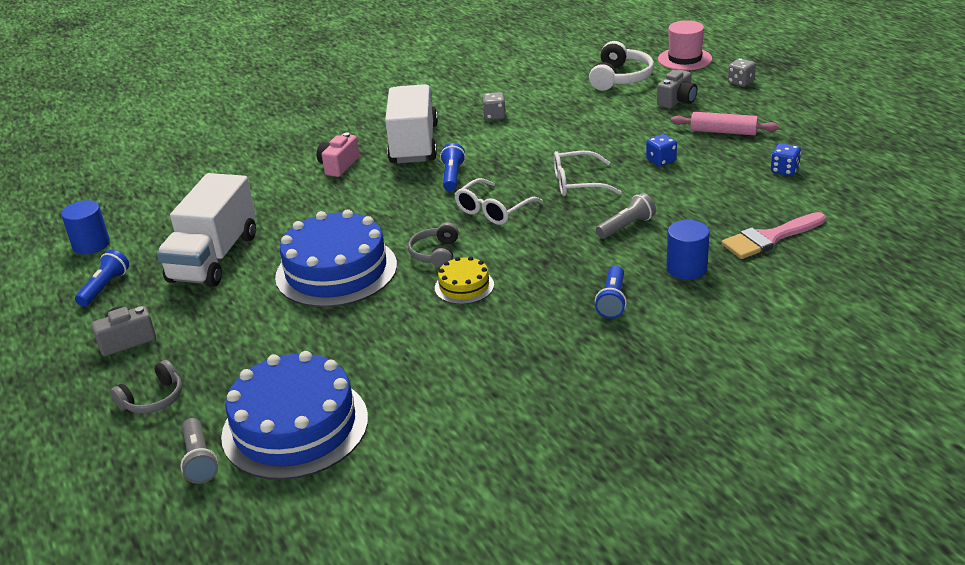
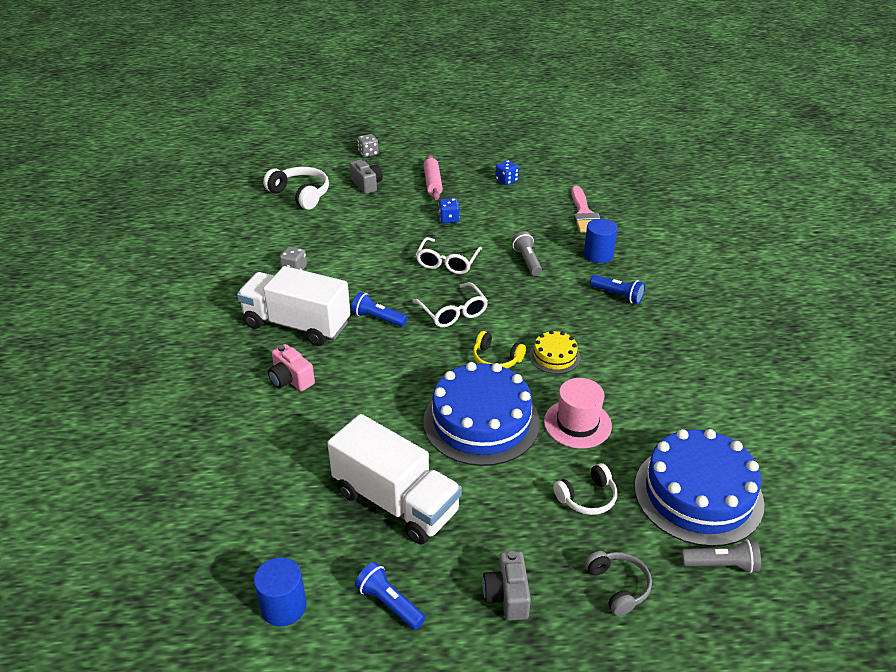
camera: 70 degrees left, 5 degrees up
grey headphones [408,222,459,268] -> yellow headphones [473,331,526,368]
pink hat [658,20,712,71] -> pink hat moved to [544,378,612,449]
pink rolling pin [671,112,779,135] -> pink rolling pin turned 45 degrees counterclockwise [424,155,443,200]
none -> white headphones [553,463,617,515]

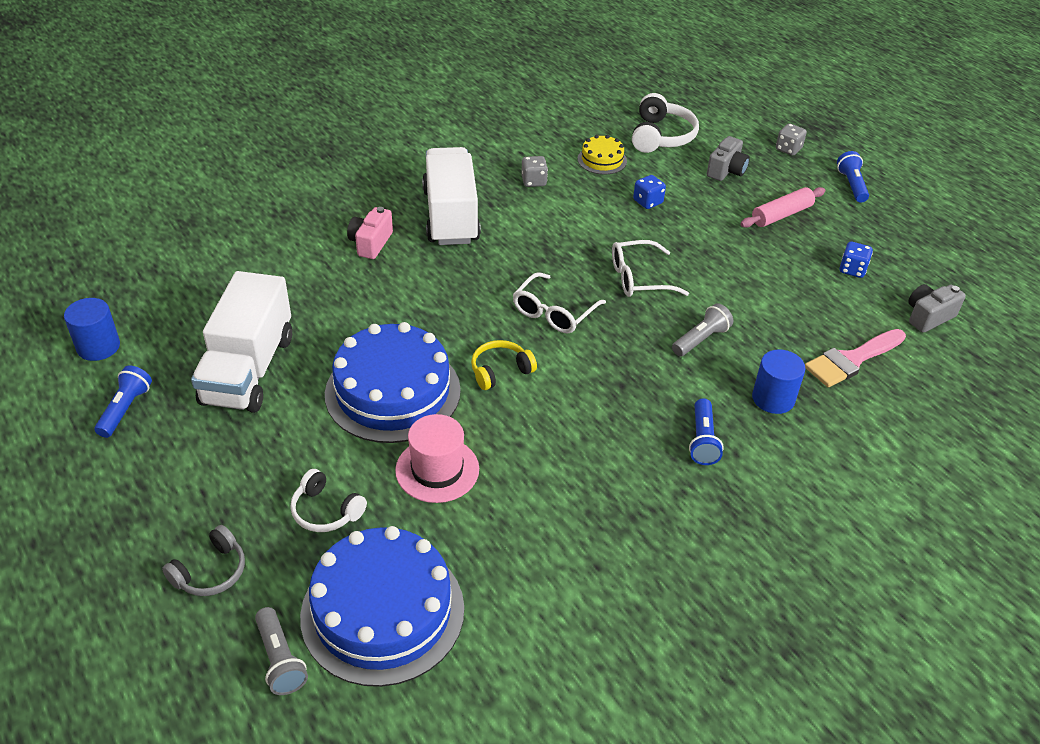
camera: 60 degrees right, 5 degrees up
blue flashlight [351,292,407,327] -> blue flashlight moved to [837,151,869,202]
blue dice [438,198,460,223] -> blue dice moved to [633,175,666,209]
yellow headphones [473,331,526,368] -> yellow headphones turned 60 degrees clockwise [471,340,537,390]
grey camera [482,551,531,621] -> grey camera moved to [908,284,966,333]
yellow cake [529,330,580,374] -> yellow cake moved to [578,135,627,174]

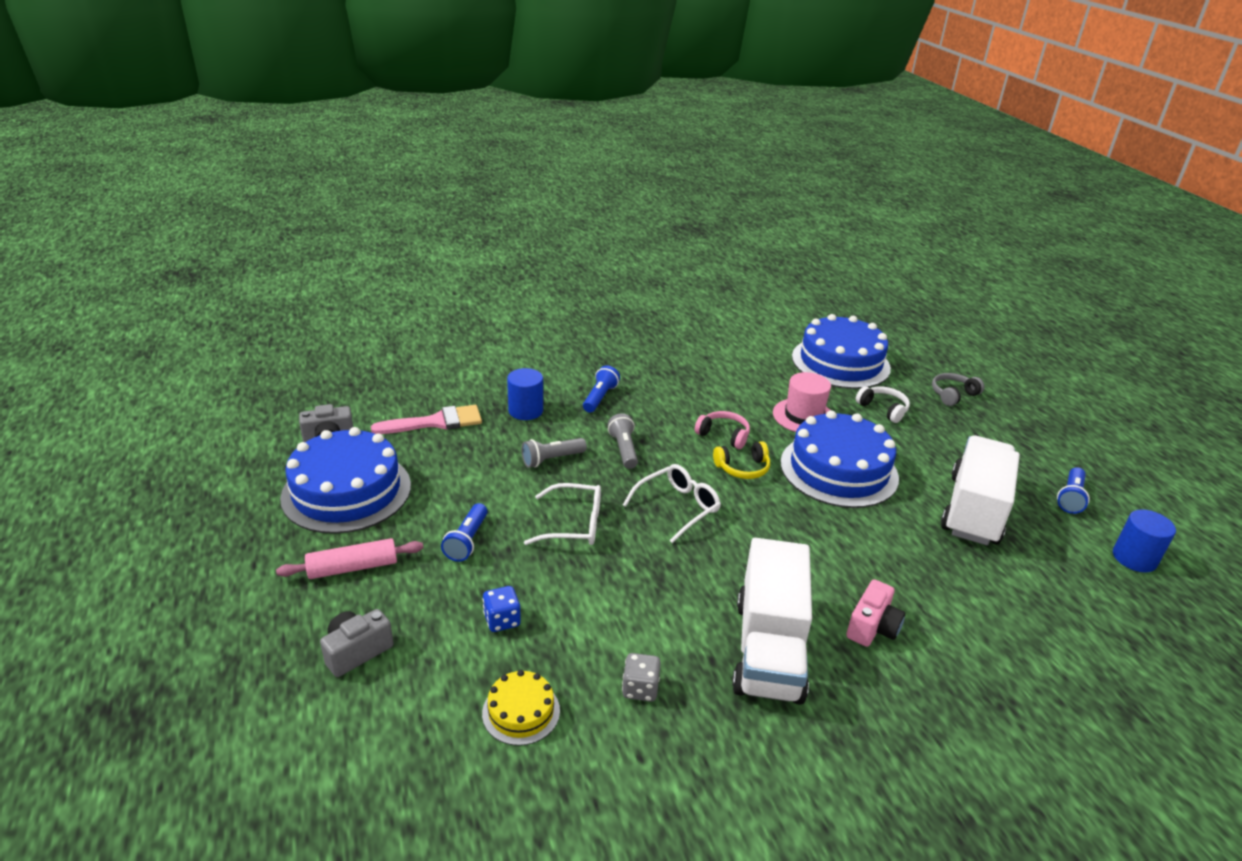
camera: 165 degrees left, 10 degrees down
grey flashlight [255,607,308,695] -> grey flashlight moved to [608,413,638,469]
white headphones [632,93,699,153] -> none
grey dice [776,124,807,156] -> none
blue flashlight [837,151,869,202] -> blue flashlight moved to [441,503,487,562]
blue dice [839,242,873,278] -> blue cake [280,427,411,534]
none -> pink headphones [695,411,750,449]

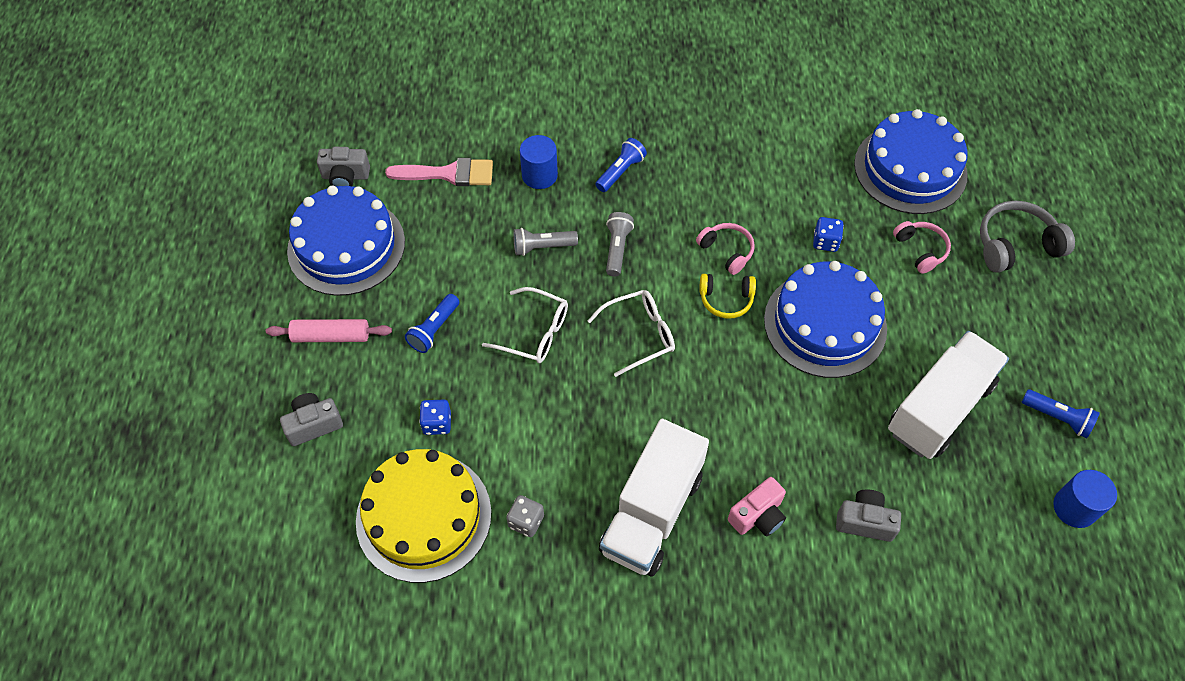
camera: 20 degrees right, 25 degrees up
yellow cake [482,670,560,746] -> yellow cake [356,449,491,583], size x2.11
pink hat [773,372,831,432] -> blue dice [813,217,844,252]
white headphones [856,386,910,423] -> pink headphones [893,221,951,274]
grey headphones [932,373,984,406] -> grey headphones [980,201,1075,273], size x1.55
blue flashlight [1057,467,1090,514] -> blue flashlight turned 105 degrees counterclockwise [1022,389,1100,438]
none -> grey camera [836,489,901,542]

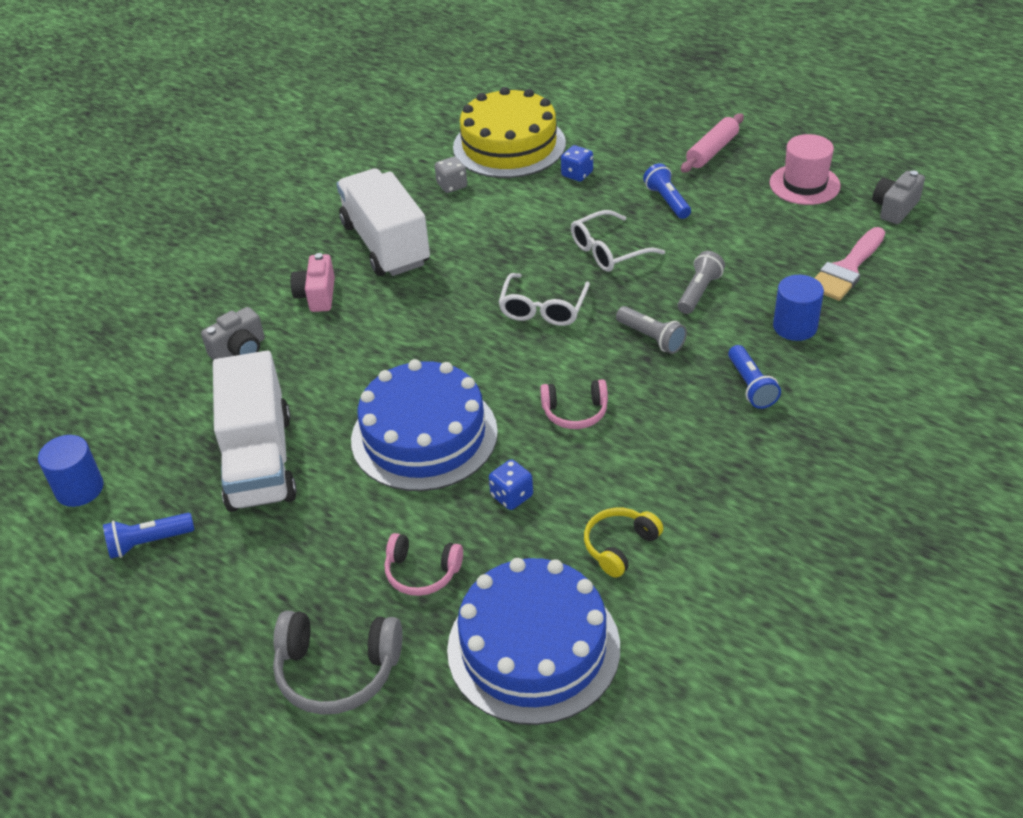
camera: 130 degrees right, 15 degrees down
grey camera [280,393,343,446] -> none
blue cake [287,185,405,296] -> pink hat [769,134,841,205]
yellow headphones [699,274,756,319] -> yellow headphones moved to [584,508,663,578]
grey headphones [980,201,1075,273] -> grey headphones turned 75 degrees clockwise [273,611,402,715]

